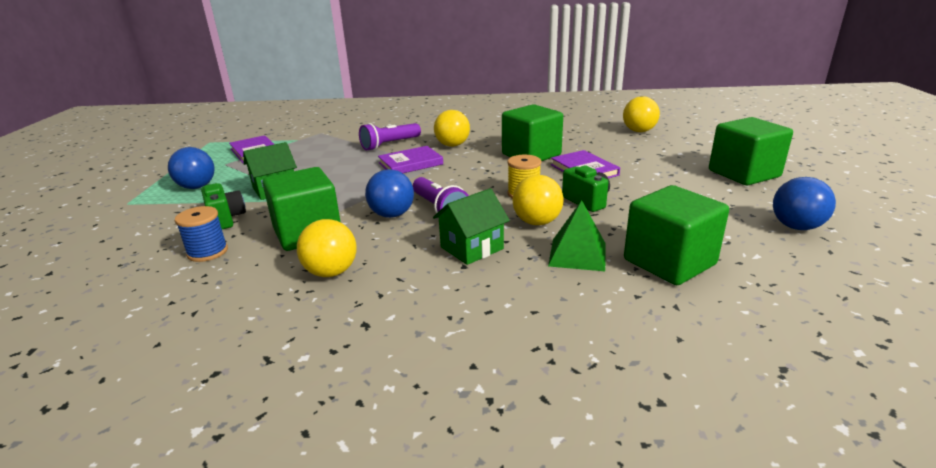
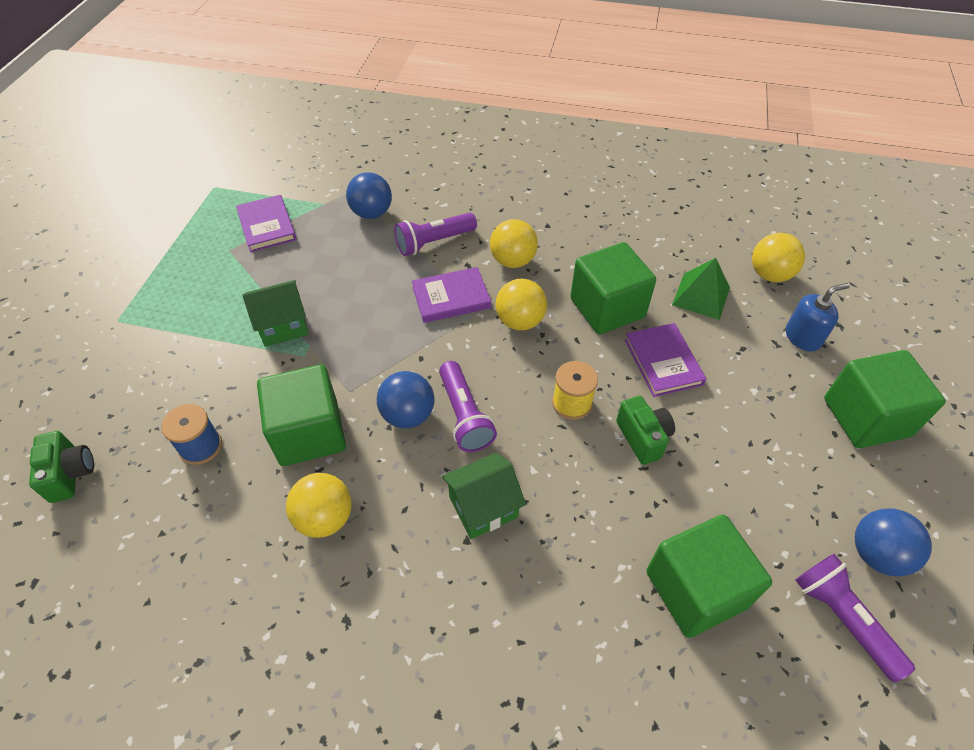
camera: 10 degrees right, 25 degrees up
blue ball [168,147,215,189] -> blue ball moved to [346,172,392,219]
green camera [201,183,246,229] -> green camera moved to [29,431,94,503]
yellow ball [512,175,563,225] -> yellow ball moved to [496,279,547,330]
green pyramid [548,200,606,271] -> green pyramid moved to [672,258,730,320]
none -> blue soap dispenser [786,283,850,352]
none -> purple flashlight [795,554,915,682]

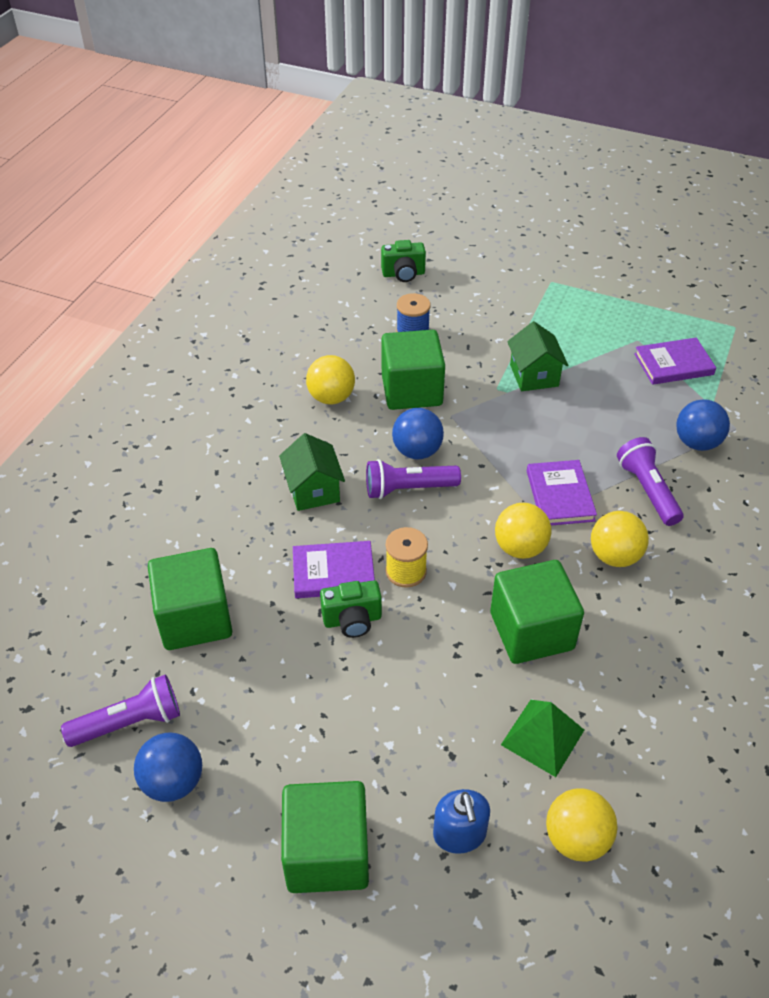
camera: 100 degrees right, 5 degrees down
purple book [625,323,707,397] -> purple book moved to [293,541,375,598]

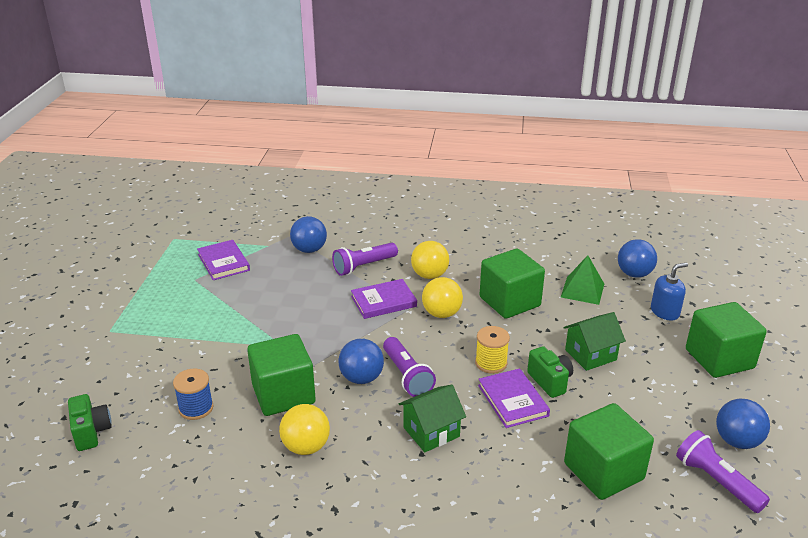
camera: 105 degrees left, 15 degrees down
green house [507,321,568,391] -> green house moved to [563,312,626,371]
yellow ball [546,788,618,862] -> blue ball [618,239,657,278]

